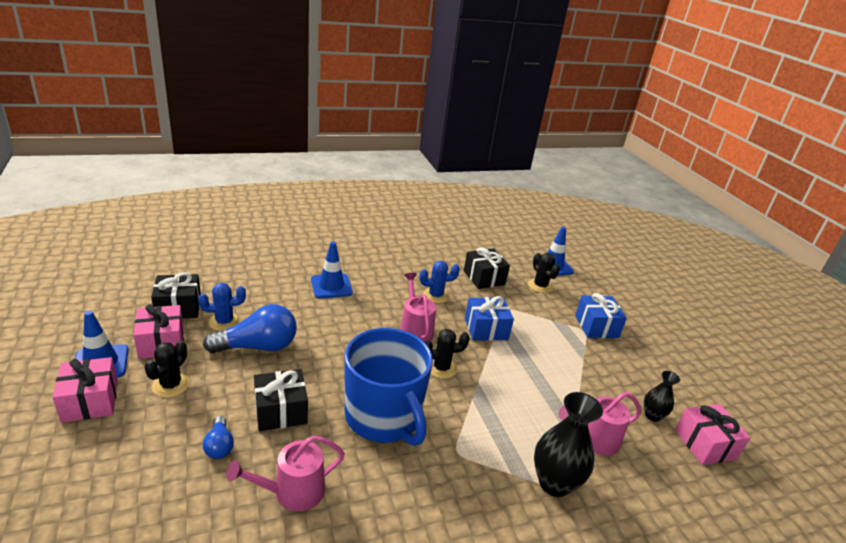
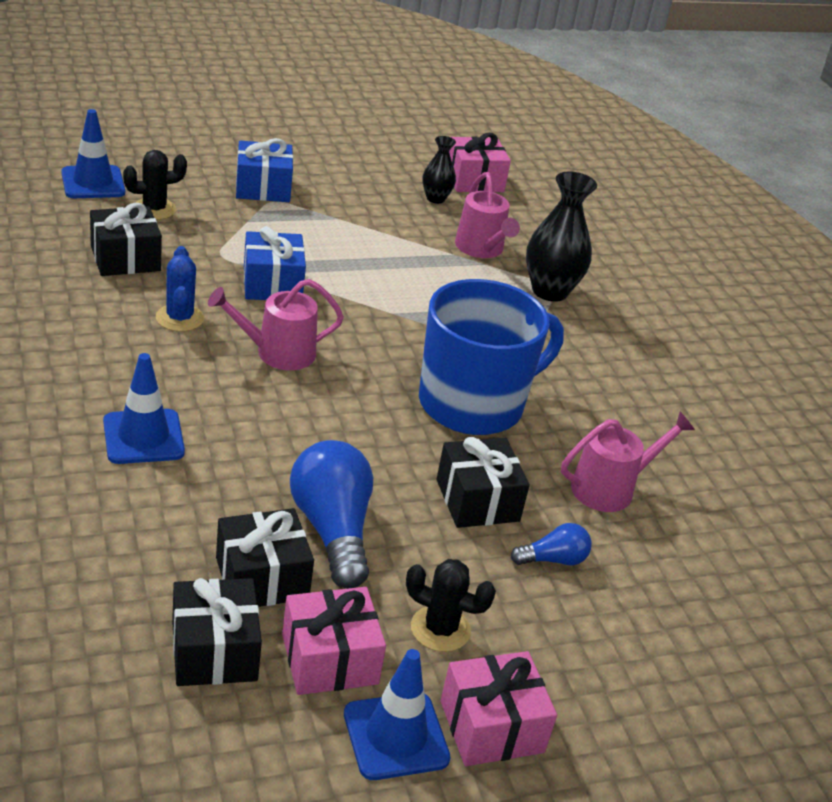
camera: 90 degrees left, 5 degrees up
blue cactus [198,283,246,331] -> black gift [216,508,314,607]
pink watering can [226,436,345,511] -> pink watering can turned 90 degrees counterclockwise [561,412,695,512]
black cactus [425,329,470,379] -> none

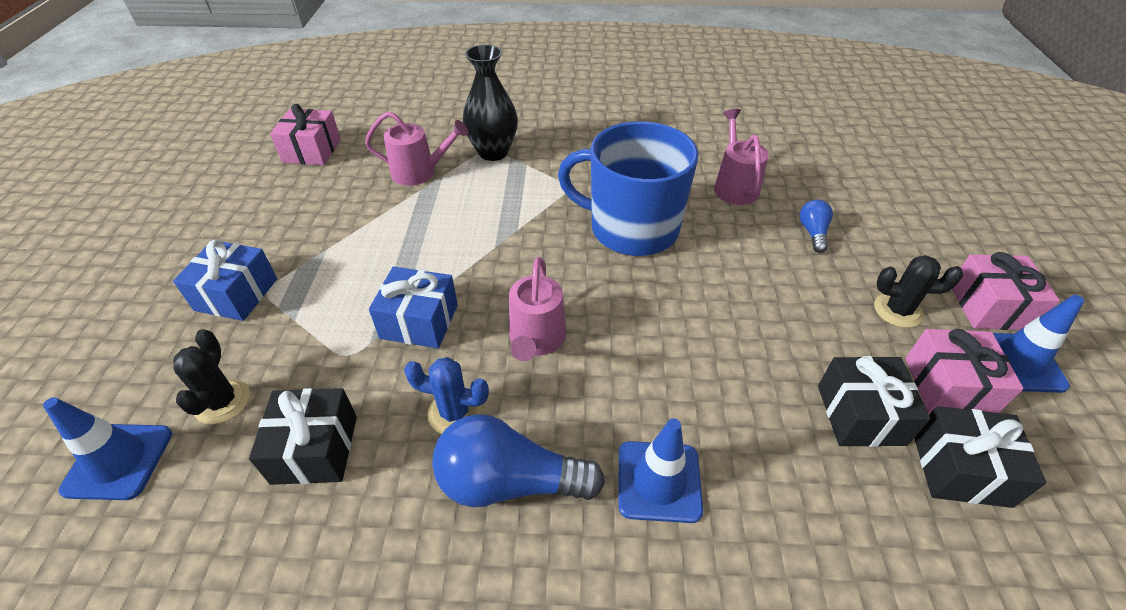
camera: 65 degrees left, 10 degrees up
blue light bulb [290,440,373,589] -> blue light bulb moved to [432,414,605,507]
black cactus [406,559,496,652] -> black cactus turned 60 degrees clockwise [874,255,963,328]
blue mug [419,279,564,435] -> blue mug turned 60 degrees counterclockwise [558,122,699,256]
black vase [422,136,456,204] -> none
black gift [437,437,530,528] -> none

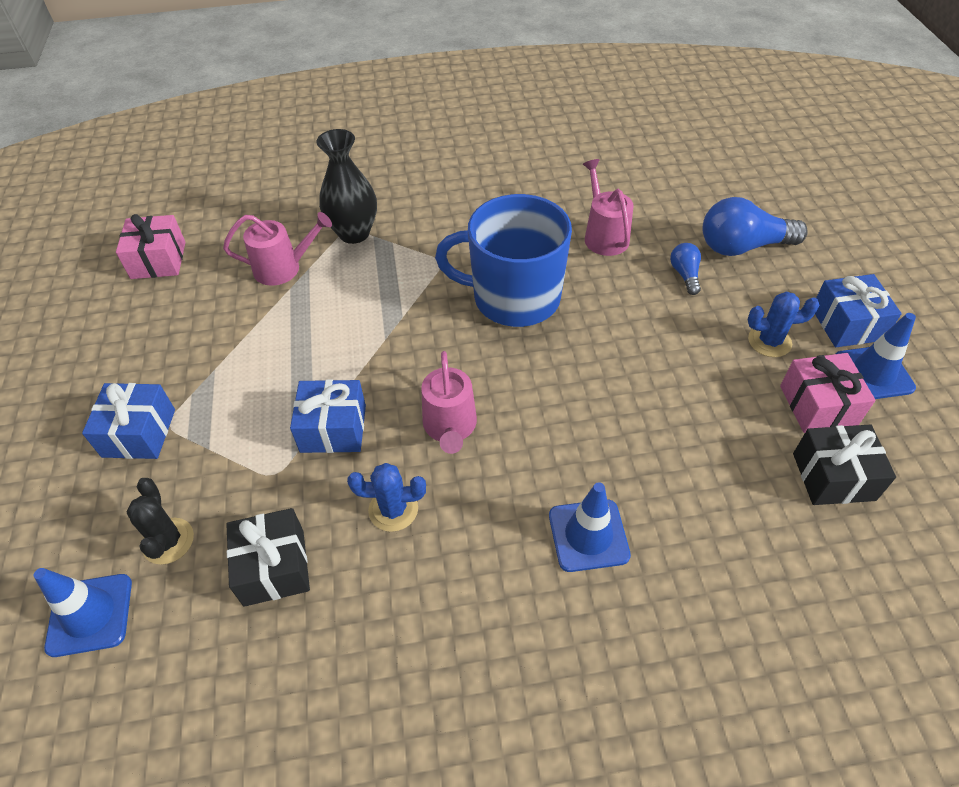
camera: 10 degrees left, 5 degrees up
blue light bulb [432,414,605,507] -> blue light bulb moved to [702,197,808,256]
black gift [818,356,931,447] -> none
black cactus [874,255,963,328] -> blue cactus [748,292,819,357]
pink gift [952,252,1060,330] -> blue gift [815,274,902,347]

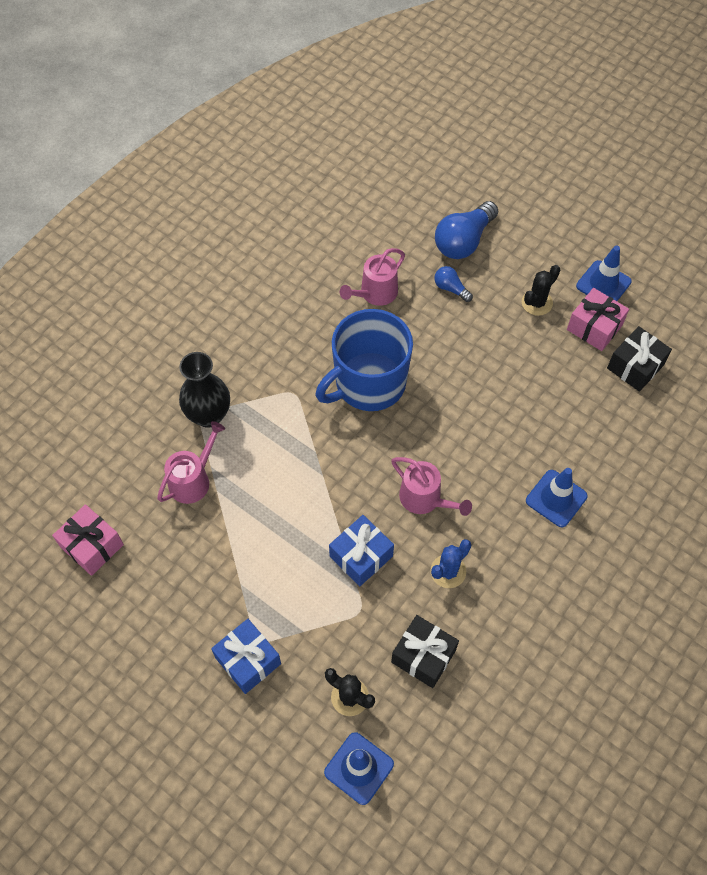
camera: 45 degrees left, 10 degrees up
pink watering can [583,159,633,256] -> pink watering can turned 75 degrees counterclockwise [340,248,405,306]
blue cactus [748,292,819,357] -> black cactus [522,265,560,316]
blue gift [815,274,902,347] -> none

